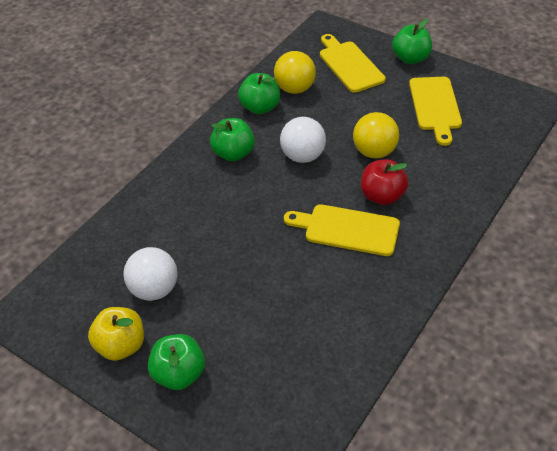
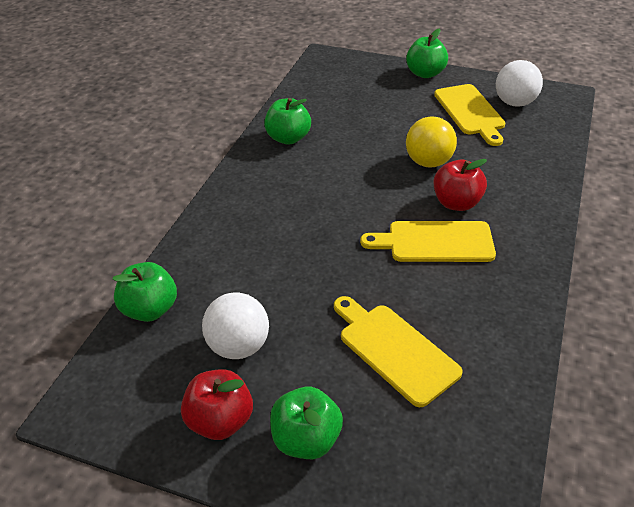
camera: 15 degrees left, 5 degrees down
yellow apple [88,307,144,361] -> red apple [181,369,253,440]
green apple [210,118,255,161] -> green apple moved to [112,262,177,322]
yellow ball [274,51,316,94] -> none
white ball [280,117,326,163] -> white ball moved to [496,60,543,107]
yellow cutting board [320,34,386,93] -> yellow cutting board moved to [334,296,463,407]

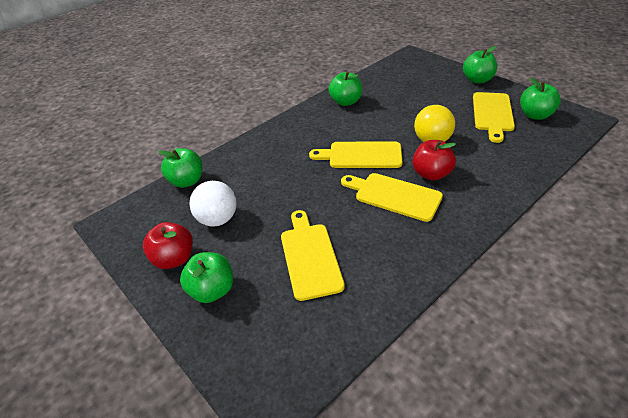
camera: 30 degrees right, 0 degrees up
white ball [496,60,543,107] -> green apple [520,78,561,120]
none -> yellow cutting board [309,141,402,168]

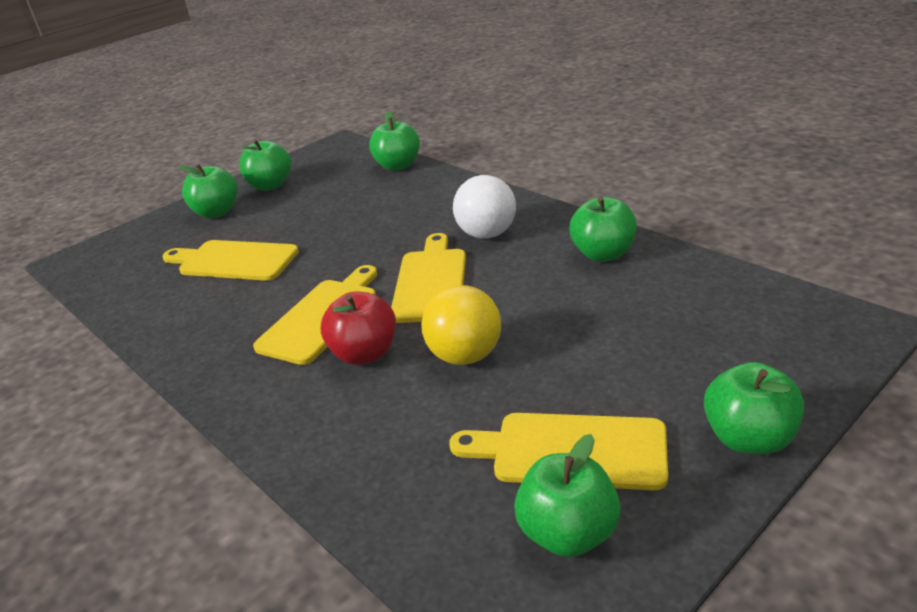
camera: 90 degrees right, 10 degrees down
red apple [143,222,193,269] -> green apple [239,139,291,191]
white ball [189,181,236,227] -> white ball moved to [453,175,516,239]
yellow cutting board [281,210,345,301] -> yellow cutting board turned 150 degrees counterclockwise [163,240,299,281]

